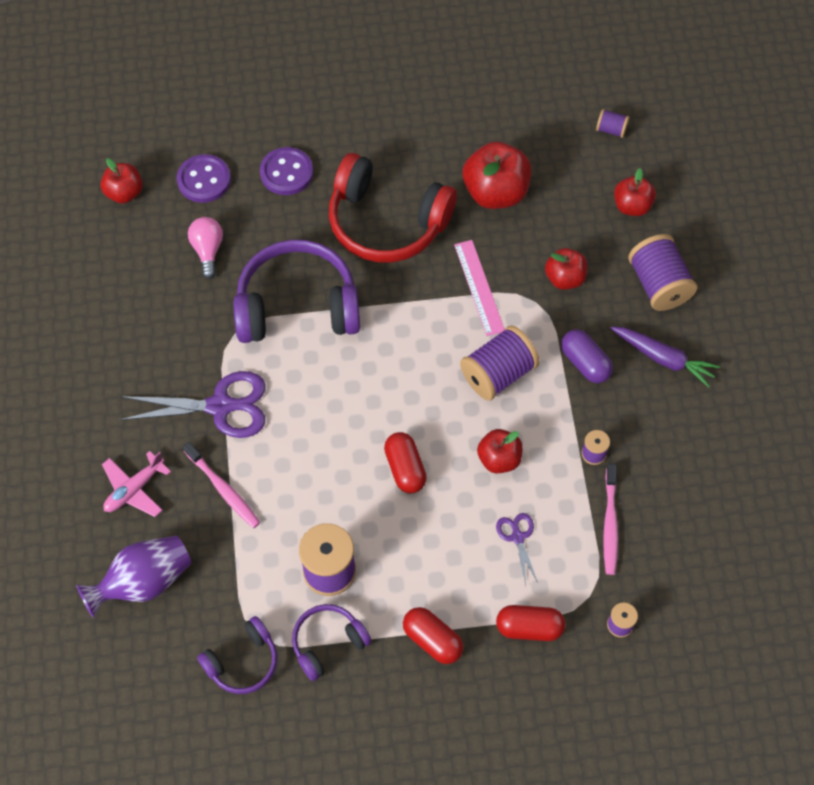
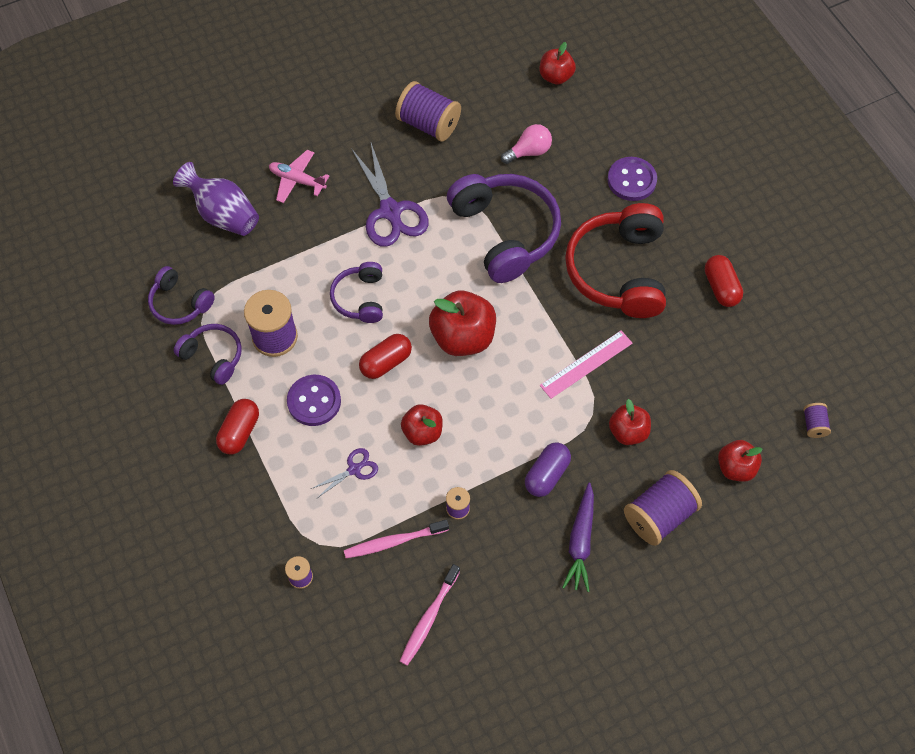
camera: 70 degrees right, 0 degrees up
purple button [177,154,231,203] -> purple button moved to [287,375,341,426]
pink toothbrush [183,442,260,528] -> pink toothbrush moved to [400,564,460,666]
purple spool [460,325,540,401] -> purple spool moved to [395,81,461,142]
red apple [463,141,531,209] -> red apple moved to [429,291,496,356]
red capsule [496,605,565,641] -> red capsule moved to [705,255,743,307]
none -> purple headphones [330,262,383,323]

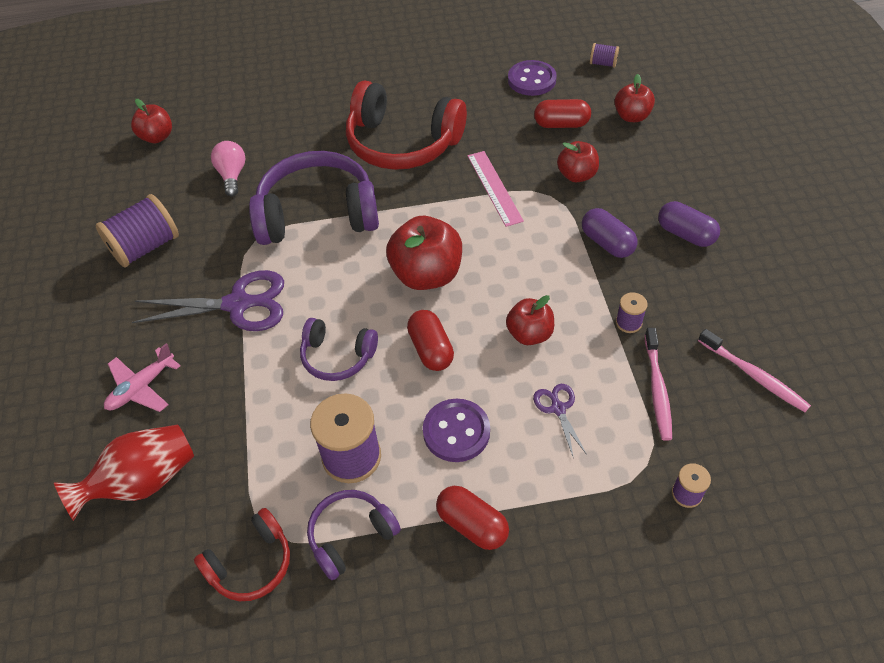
camera: 70 degrees left, 10 degrees down
purple headphones [148,266,215,325] -> red headphones [194,508,290,601]
purple vase [173,162,259,236] -> red vase [54,424,194,521]
purple carrot [562,483,594,592] -> purple capsule [658,201,720,247]
purple button [607,157,657,201] -> purple button moved to [508,60,557,96]
purple spool [624,470,702,546] -> none
red capsule [705,255,743,307] -> red capsule moved to [534,99,591,128]

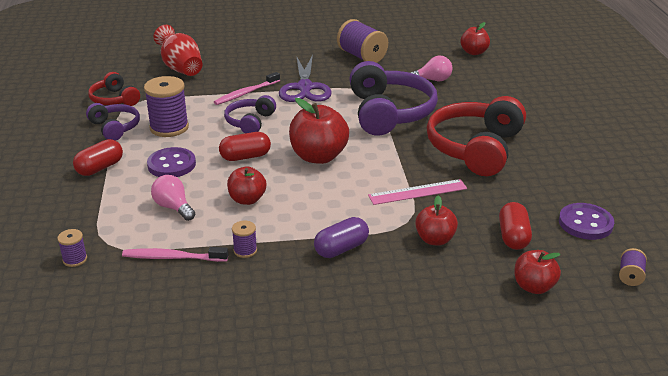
camera: 90 degrees right, 20 degrees down
pink plane [104,343,180,412] -> none
purple scissors [533,384,587,459] -> pink light bulb [151,175,195,221]
purple capsule [658,201,720,247] -> none
pink toothbrush [698,329,811,412] -> pink toothbrush moved to [214,72,280,105]

